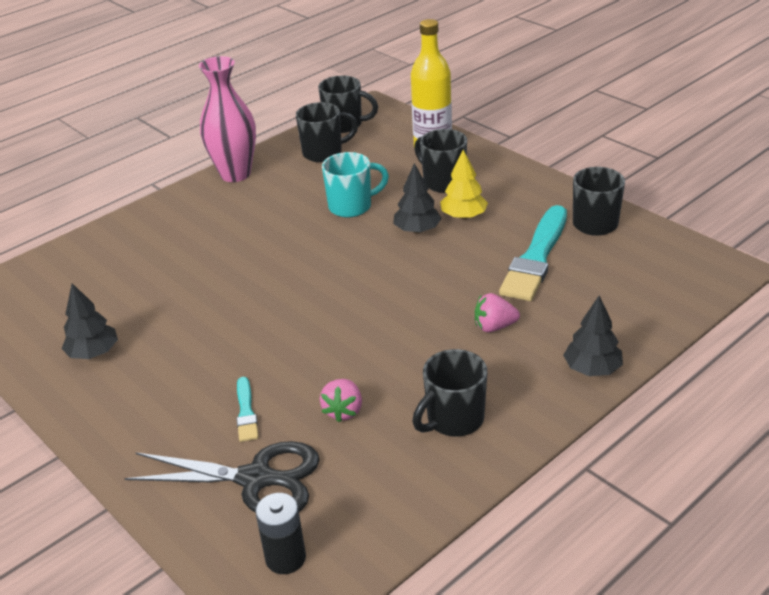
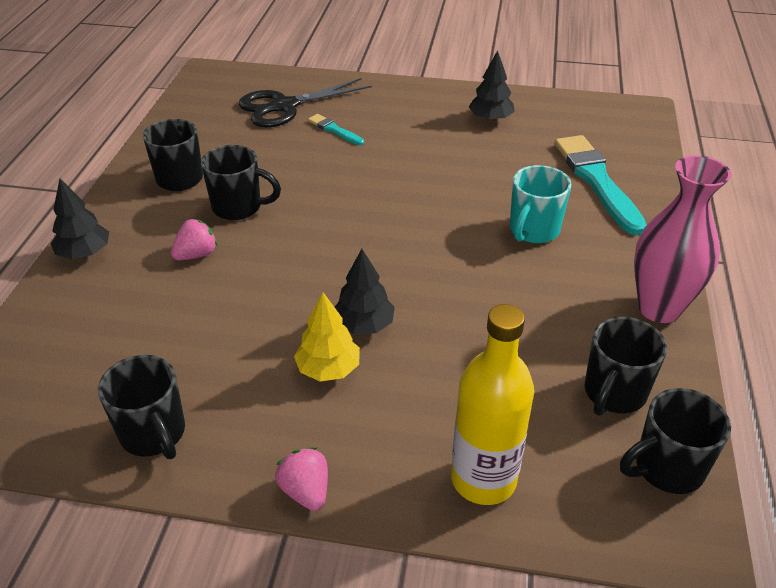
camera: 140 degrees right, 5 degrees up
black battery [255,493,306,574] -> none
pink strawberry [320,379,362,423] -> pink strawberry moved to [275,447,328,511]
turquoise mug [322,152,389,218] -> turquoise mug moved to [510,165,571,243]
black mug [414,129,467,193] -> black mug moved to [201,145,281,220]
turquoise brush [499,205,567,301] -> turquoise brush moved to [555,135,647,235]

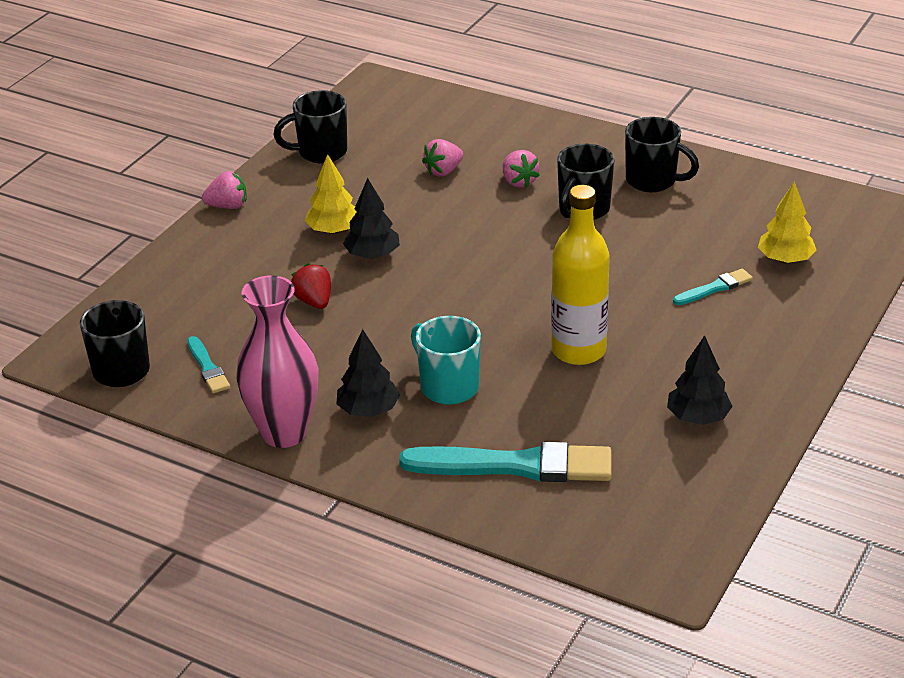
camera: 110 degrees right, 5 degrees down
black tree [50,179,109,259] -> black tree moved to [337,329,400,417]
black scissors [239,78,372,128] -> yellow tree [758,181,816,263]
yellow bottle [451,304,534,505] -> yellow bottle moved to [551,185,610,365]
black mug [584,317,667,416] -> turquoise brush [187,336,230,393]
none -> red strawberry [291,263,331,309]
none -> pink strawberry [422,139,463,177]

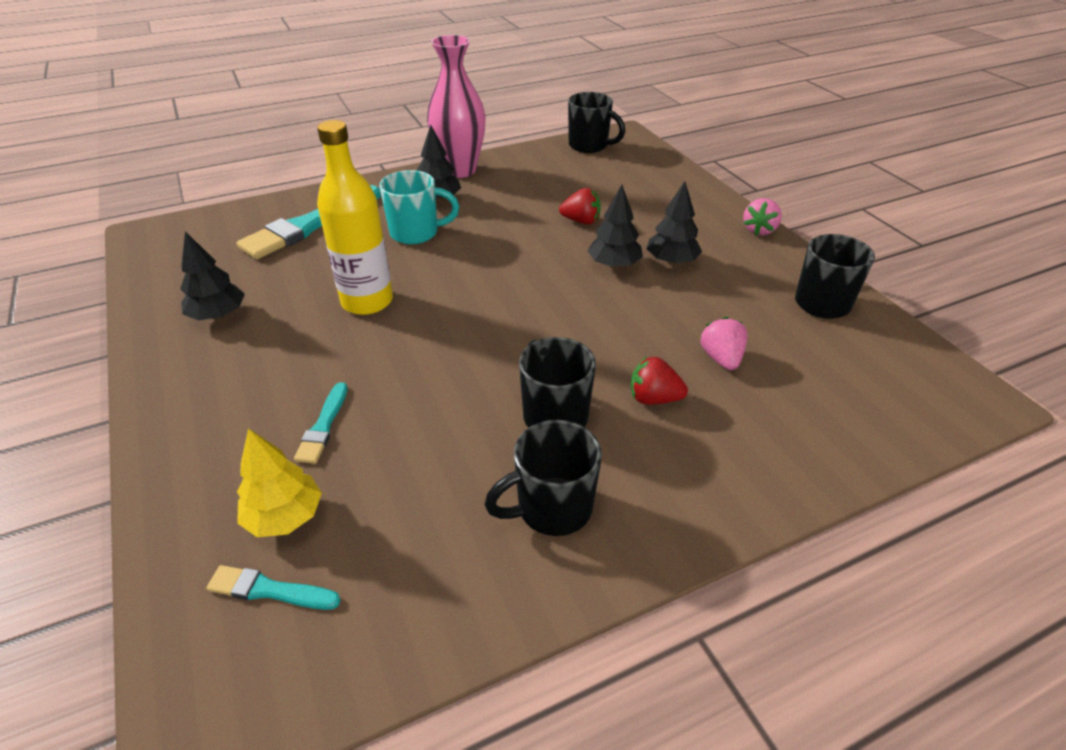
camera: 125 degrees right, 5 degrees up
turquoise brush [187,336,230,393] -> turquoise brush moved to [206,565,341,610]
yellow tree [305,154,356,234] -> black tree [647,181,702,265]
pink strawberry [503,150,540,188] -> red strawberry [631,356,688,405]

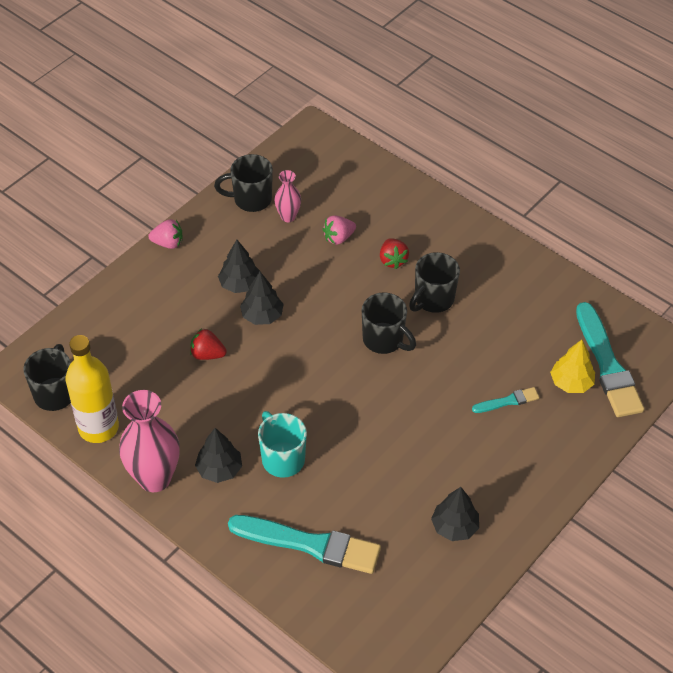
camera: 115 degrees left, 10 degrees up
turquoise brush [206,565,341,610] -> turquoise brush [576,302,644,417], size x2.08
yellow bottle [317,120,393,315] -> yellow bottle moved to [66,335,119,443]
black mug [484,420,602,536] -> black mug moved to [362,292,416,354]
red strawberry [559,188,601,224] -> red strawberry turned 60 degrees counterclockwise [190,329,227,360]
none -> pink vase [274,170,301,222]

